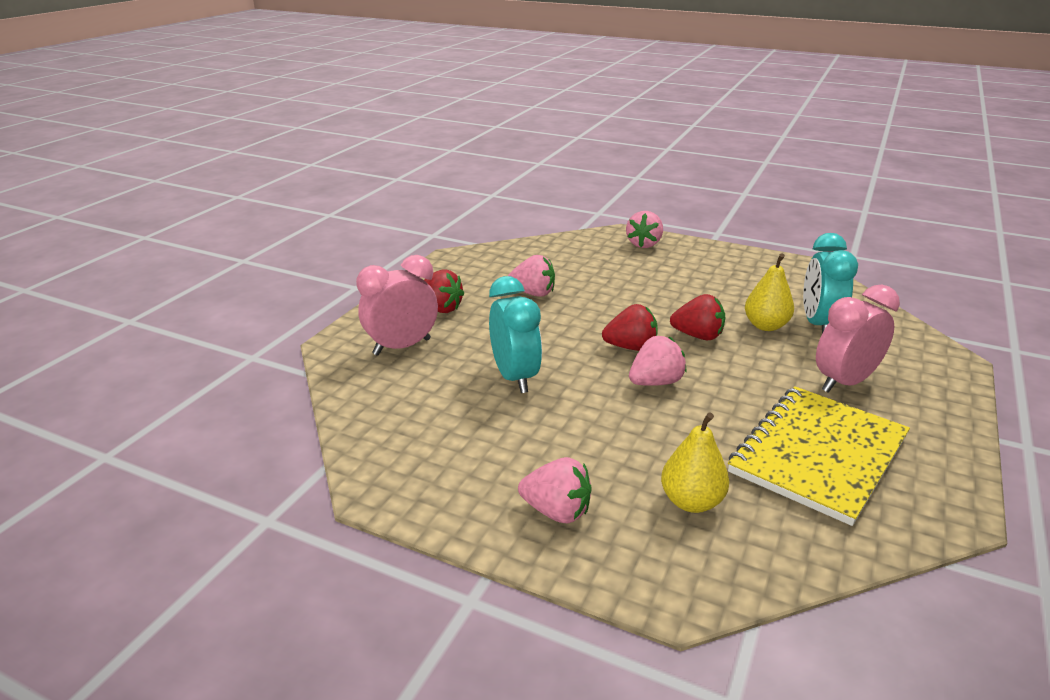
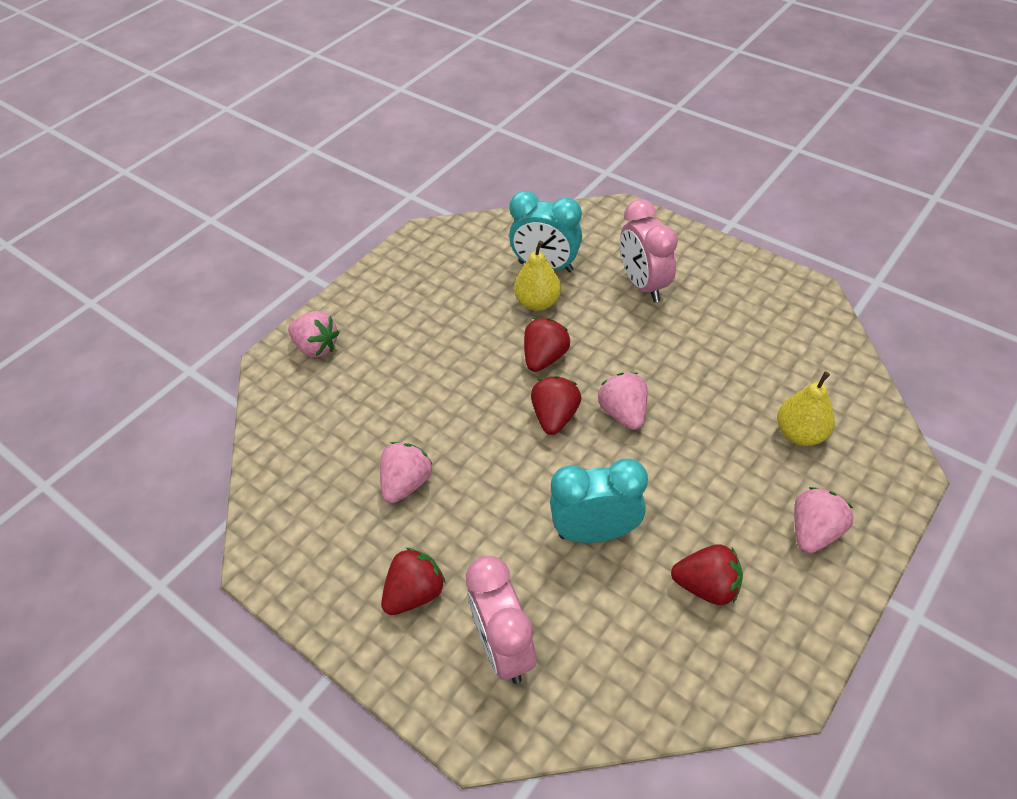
camera: 75 degrees left, 20 degrees up
yellow notebook [728,386,910,526] -> none
none -> red strawberry [671,544,743,605]

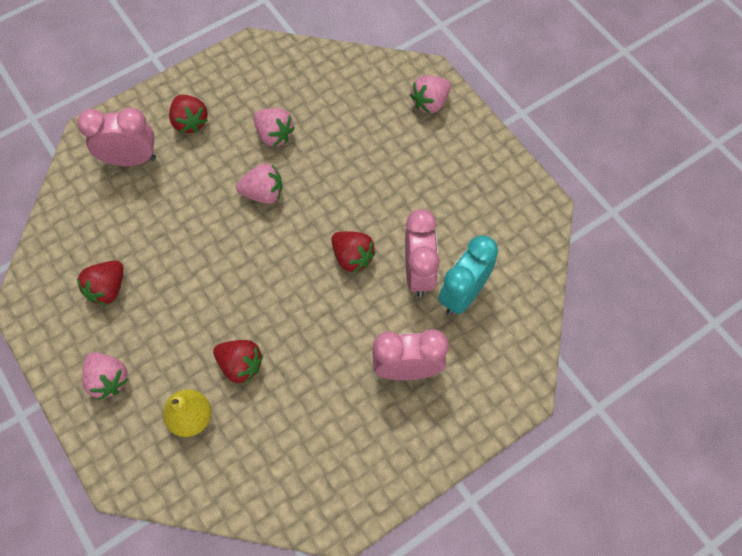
camera: 105 degrees right, 15 degrees up
yellow pear [514,241,561,311] -> pink clock [405,209,440,297]
red strawberry [531,376,582,435] -> red strawberry moved to [213,340,263,384]
turquoise clock [550,459,648,543] -> none
pink strawberry [598,372,647,430] -> pink strawberry moved to [236,164,282,204]

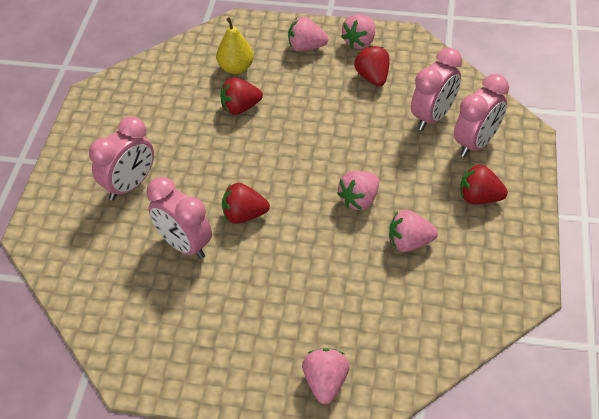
camera: 135 degrees right, 15 degrees down
turquoise clock [438,235,498,315] -> none
none -> pink strawberry [341,14,375,49]
none -> pink clock [411,48,462,131]

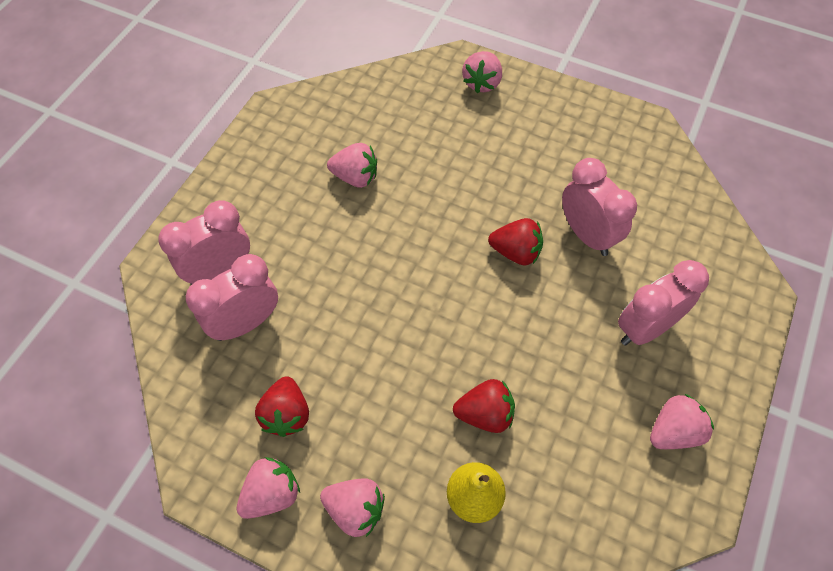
camera: 165 degrees left, 10 degrees up
pink strawberry [337,171,379,210] -> pink strawberry moved to [650,394,714,449]
red strawberry [460,164,508,204] -> none

